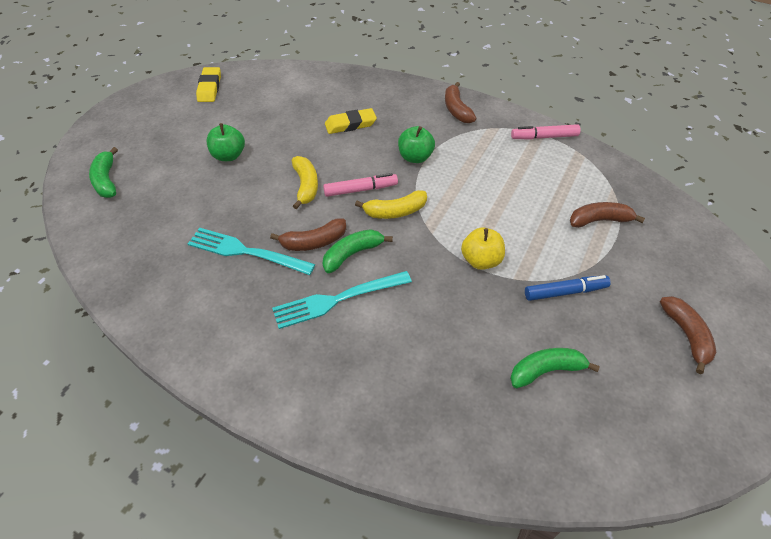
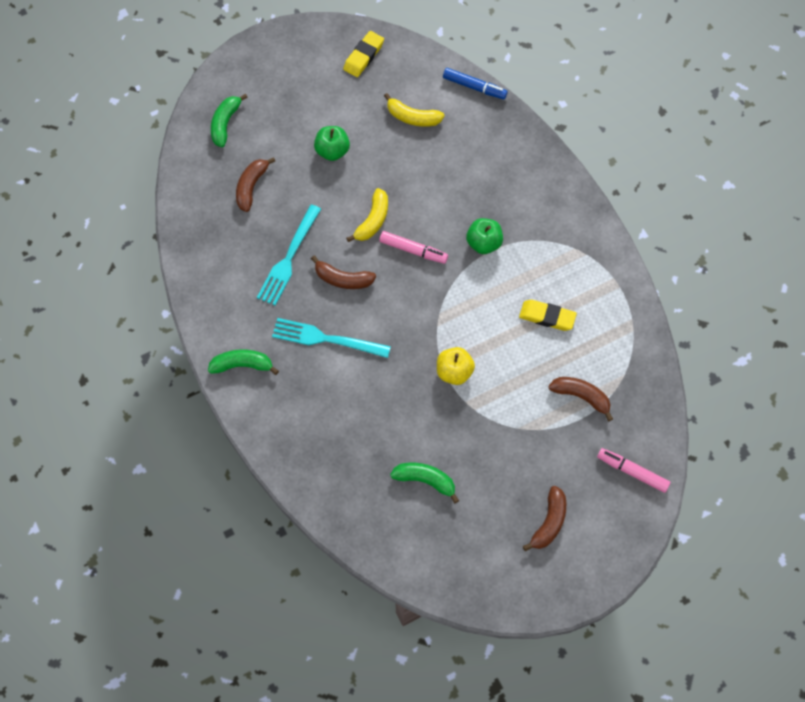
camera: 35 degrees right, 15 degrees up
turquoise fork [188,228,315,275] -> turquoise fork turned 120 degrees counterclockwise [257,204,321,306]
green banana [323,229,393,273] -> green banana moved to [208,349,279,375]
yellow eraser [325,108,377,134] -> yellow eraser moved to [519,300,577,331]
yellow banana [355,190,427,219] -> yellow banana moved to [384,93,445,127]
brown banana [445,82,477,123] -> brown banana moved to [236,157,275,212]
pink marker [511,124,581,140] -> pink marker moved to [597,448,671,493]
blue marker [525,275,611,301] -> blue marker moved to [443,68,508,99]

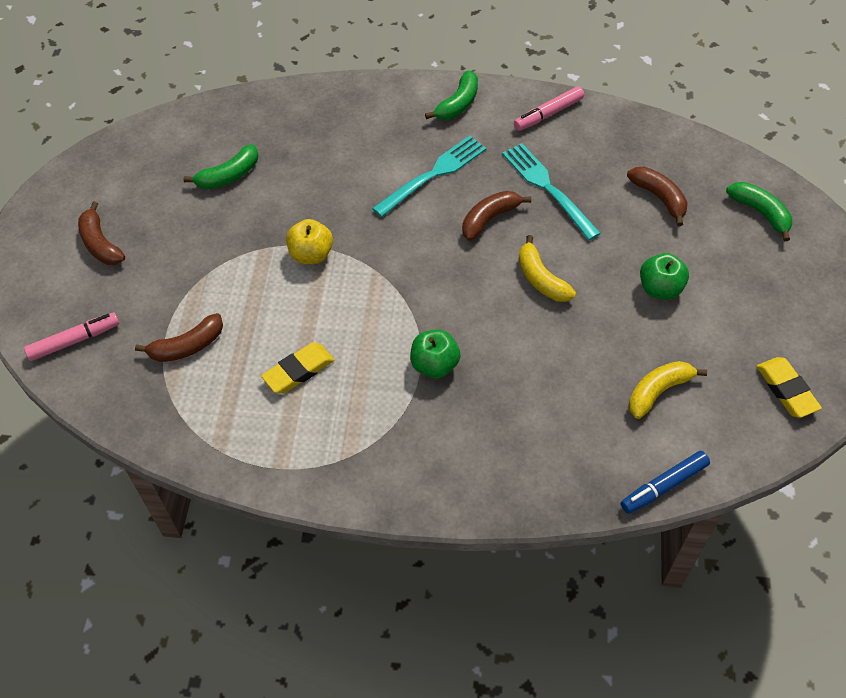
camera: 125 degrees right, 10 degrees down
pink marker [379,231,448,264] -> pink marker moved to [514,86,584,131]

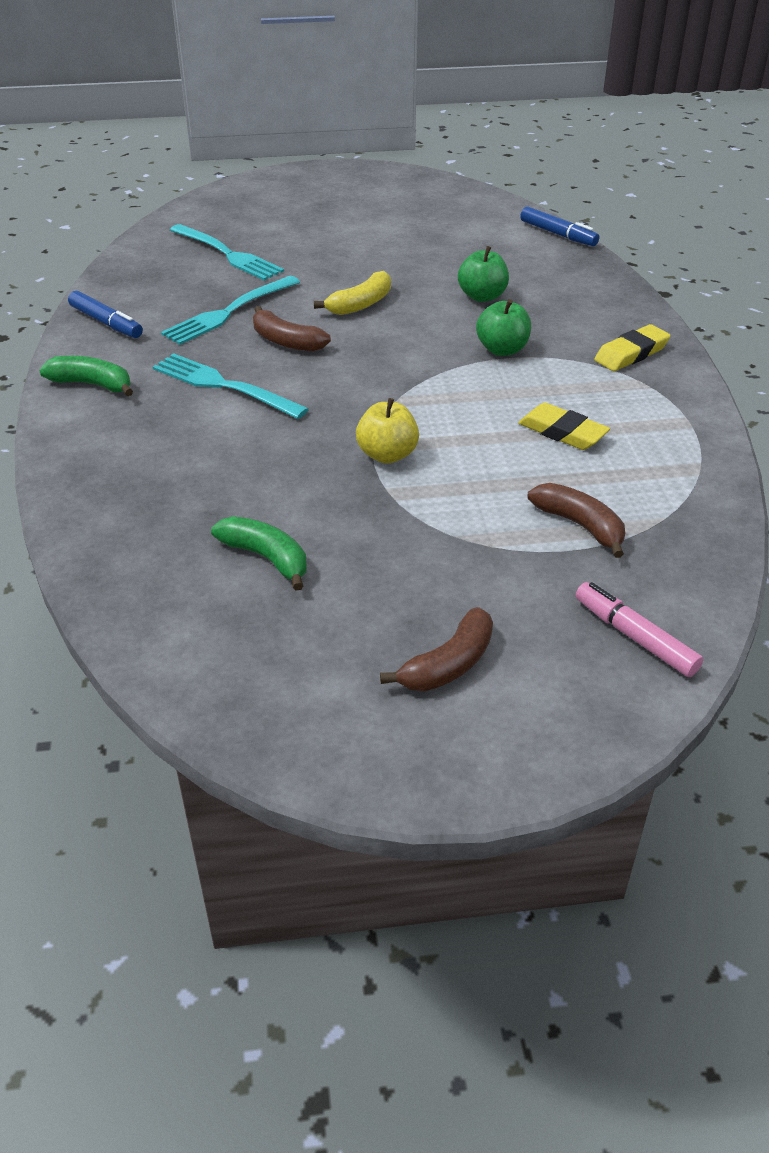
camera: 105 degrees left, 15 degrees down
pink marker [514,86,584,131] -> blue marker [68,291,143,338]
brown banana [627,167,688,226] -> turquoise fork [170,224,284,281]
yellow banana [629,361,707,419] -> none
green apple [640,253,689,300] -> green apple moved to [458,246,509,302]
green banana [726,182,792,241] -> none
yellow eraser [756,357,822,418] -> yellow eraser moved to [594,324,671,371]

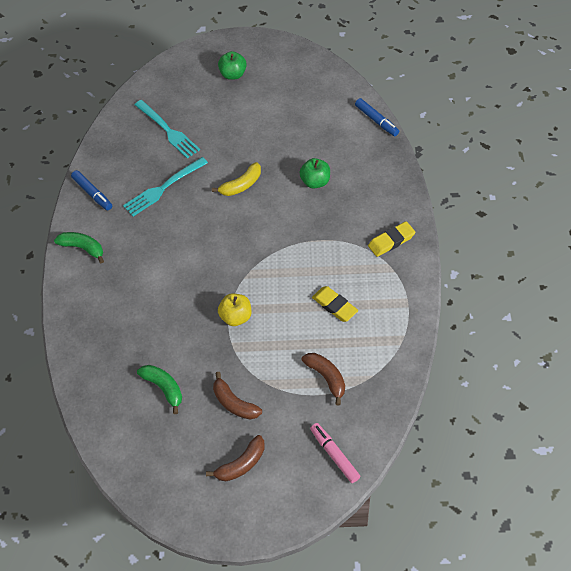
camera: 10 degrees right, 15 degrees up
turquoise fork [153,353,309,419] -> none
brown banana [253,306,331,351] -> brown banana moved to [213,372,262,420]
green apple [476,299,531,356] -> green apple moved to [218,51,247,80]

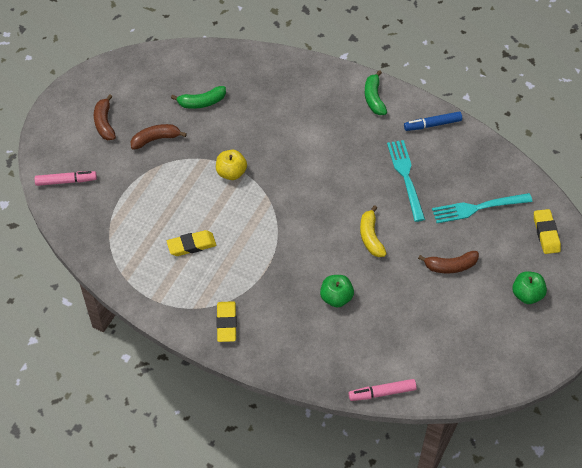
camera: 115 degrees right, 0 degrees up
green banana [54,232,104,263] -> green banana turned 120 degrees clockwise [365,70,387,115]
brown banana [302,353,345,405] -> brown banana moved to [418,251,479,273]
blue marker [355,98,399,136] -> pink marker [348,379,417,401]
none -> yellow eraser [534,209,561,254]

